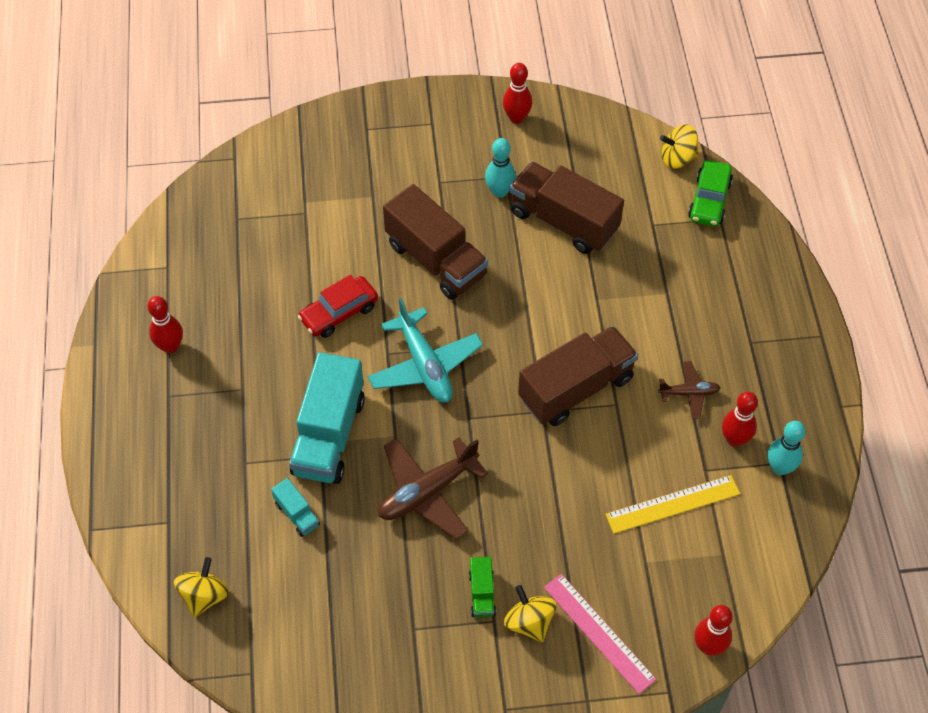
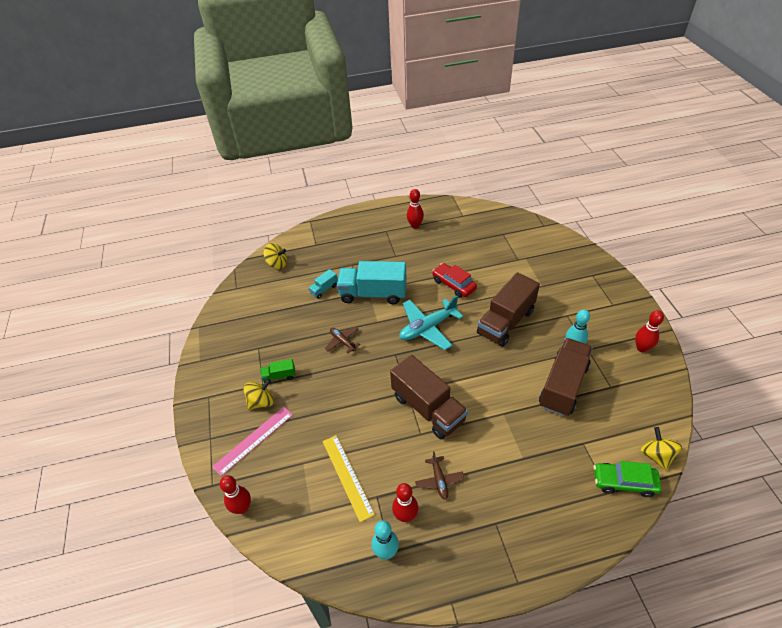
camera: 85 degrees right, 10 degrees down
brown plane [378,437,488,540] -> brown plane [325,326,360,353], size x0.54

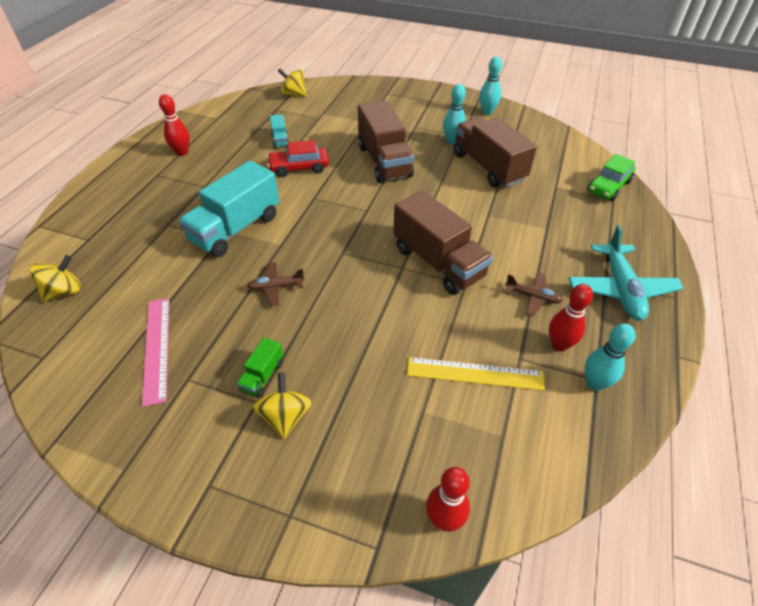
camera: 60 degrees left, 0 degrees up
pink ruler [212,407,293,476] -> pink ruler moved to [142,298,169,407]
turquoise truck [309,269,337,299] -> turquoise truck moved to [270,114,289,148]
brown truck [390,355,468,439] -> brown truck turned 60 degrees clockwise [393,191,493,295]
turquoise plane [399,296,463,350] -> turquoise plane moved to [569,225,684,321]
red bowling pin [635,310,664,353] -> turquoise bowling pin [479,56,502,115]
yellow spinning top [641,427,682,470] -> yellow spinning top moved to [278,68,307,97]

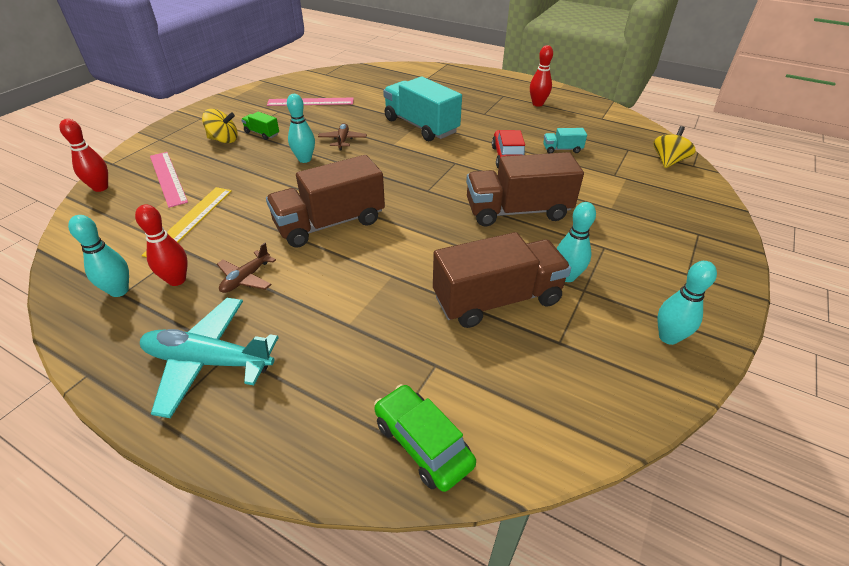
camera: 100 degrees right, 5 degrees down
yellow spinning top [30,255,81,302] -> none
none -> pink ruler [150,152,188,208]
none -> turquoise bowling pin [287,94,315,163]

